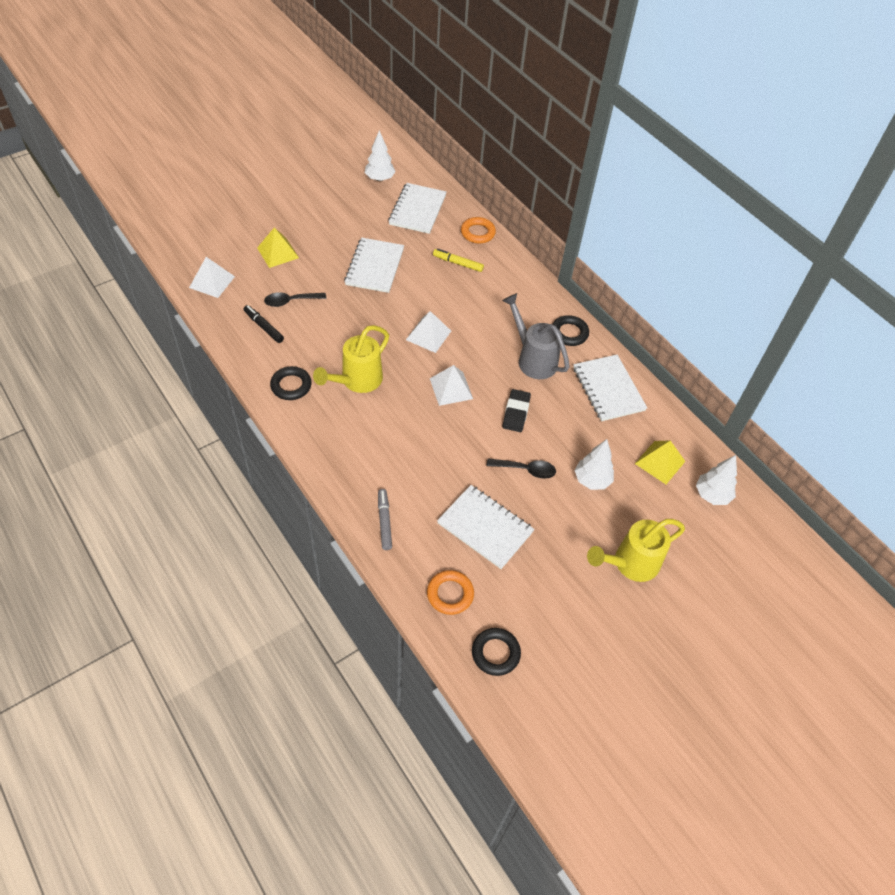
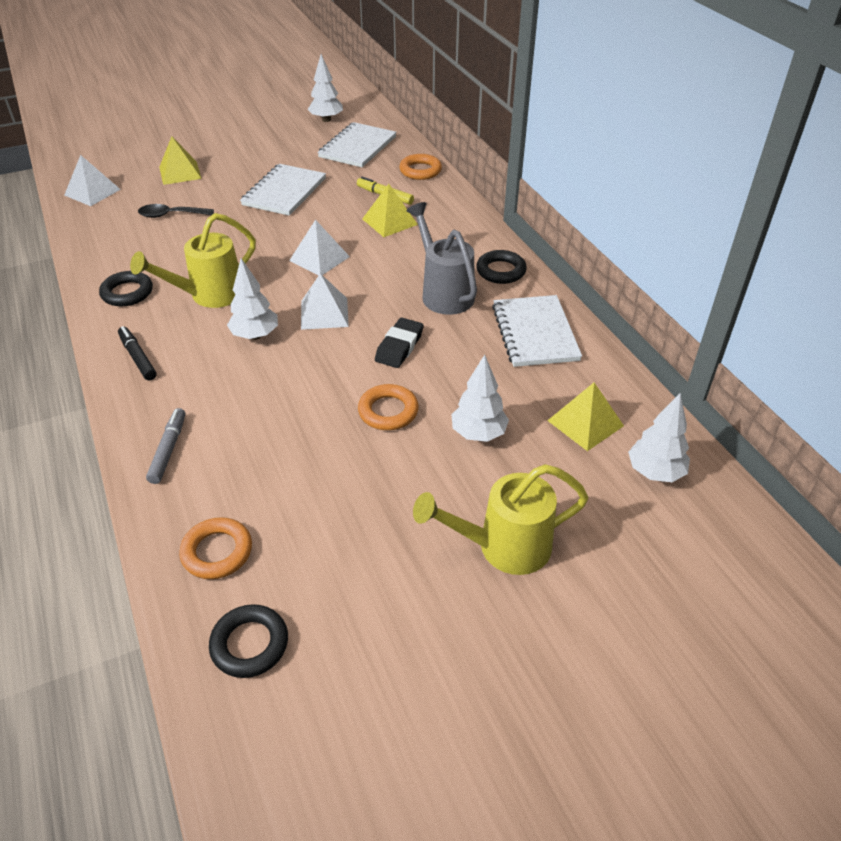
camera: 15 degrees right, 10 degrees down
black marker [244,305,284,343] -> black marker moved to [118,326,157,380]
white notebook [437,485,535,569] -> none
black spoon [487,458,556,479] -> orange ring [358,384,419,430]
none -> white tree [227,258,278,340]
none -> yellow pyramid [362,184,418,237]

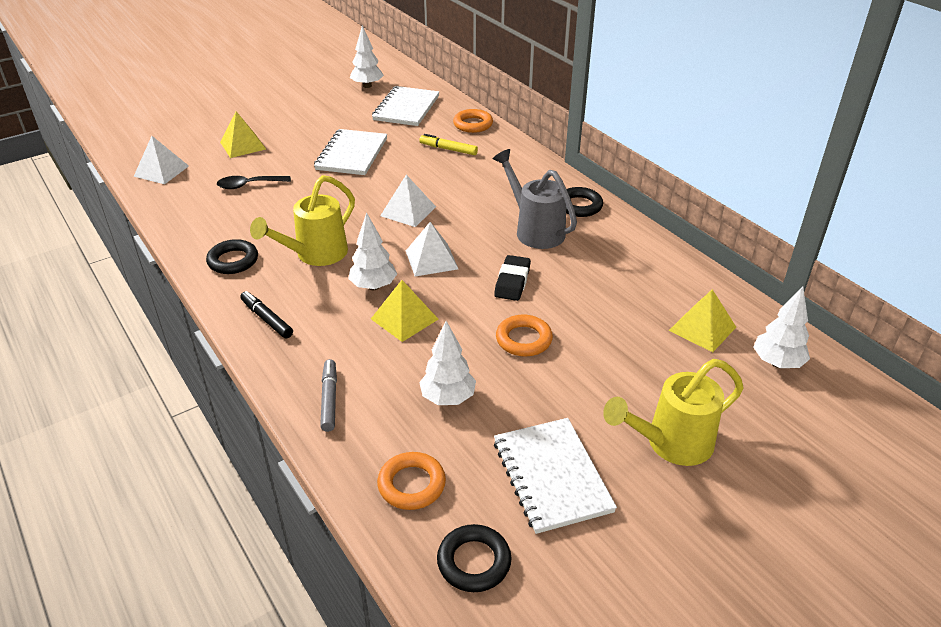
camera: 10 degrees left, 5 degrees down
yellow pyramid [362,184,418,237] -> yellow pyramid moved to [371,280,439,342]
white tree [451,354,509,442] -> white tree moved to [419,321,476,405]
white notebook [492,295,582,367] -> white notebook moved to [494,418,617,534]

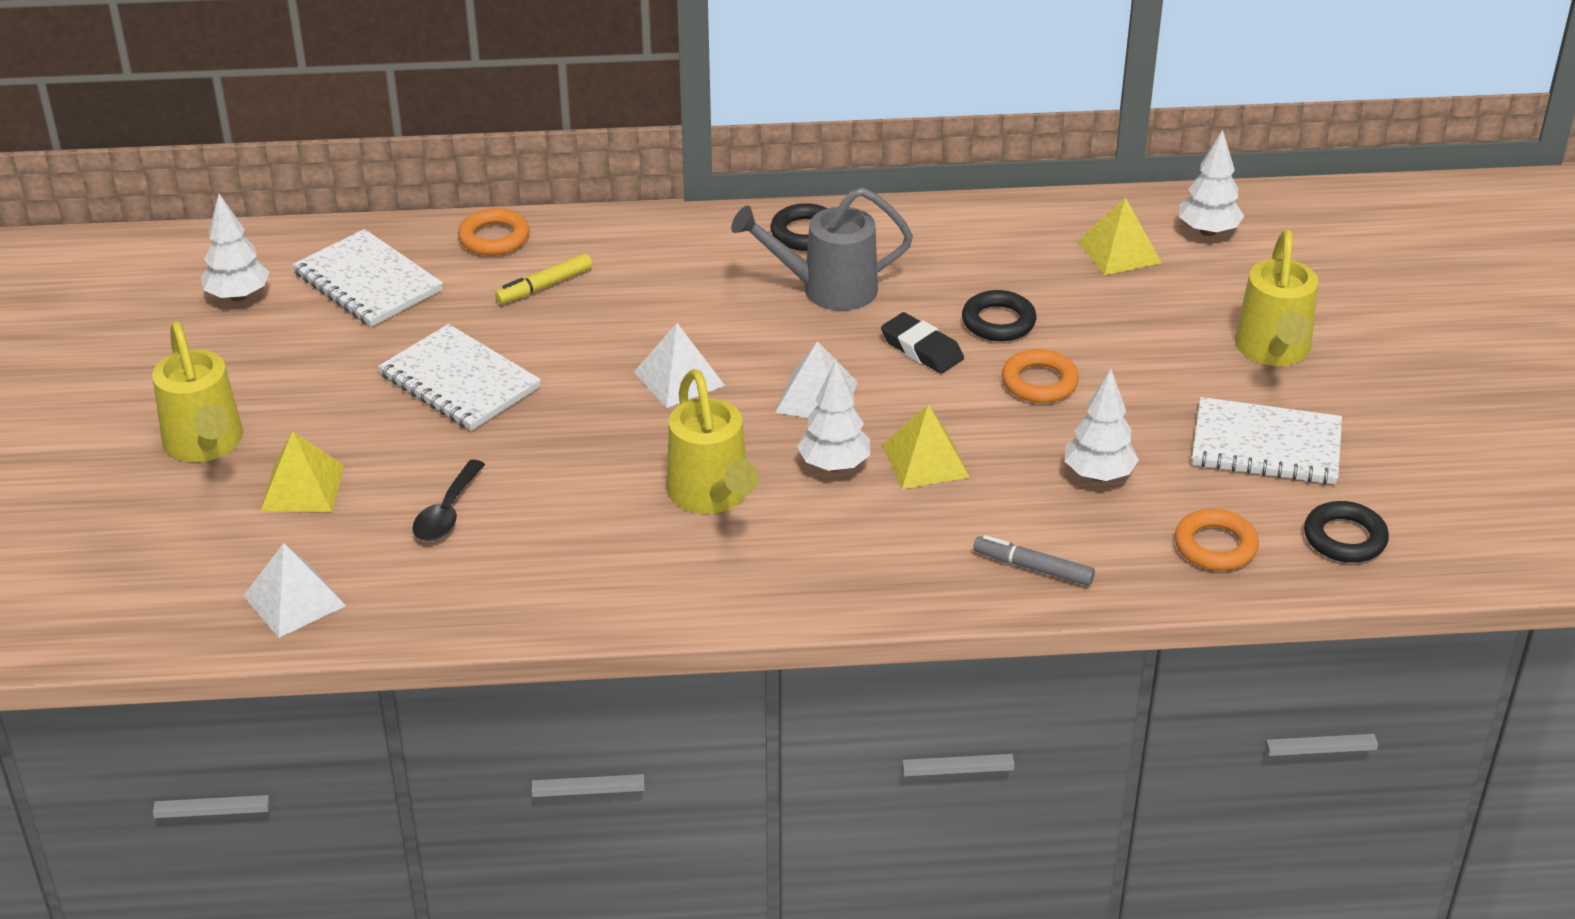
camera: 60 degrees left, 0 degrees up
black ring [206,239,258,274] -> black ring moved to [962,290,1037,341]
black marker [240,291,293,338] -> none
none -> yellow watering can [152,321,243,462]

